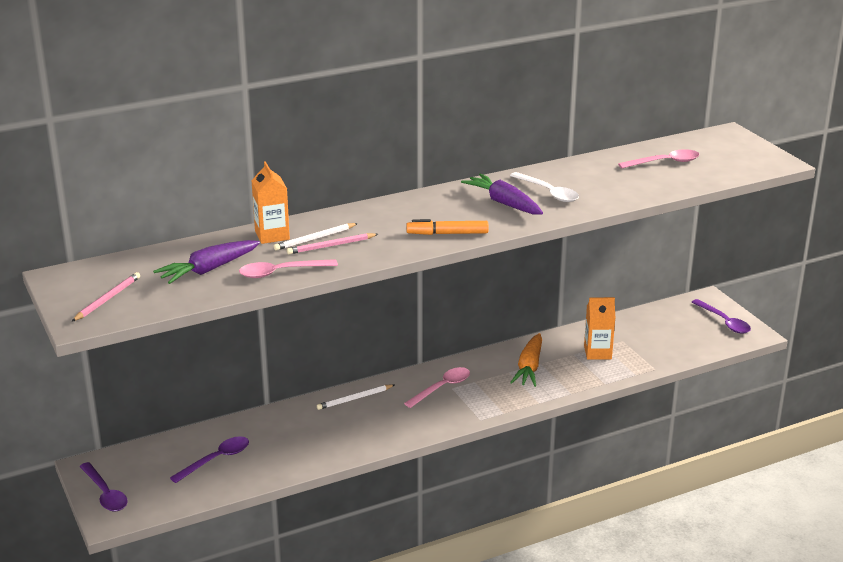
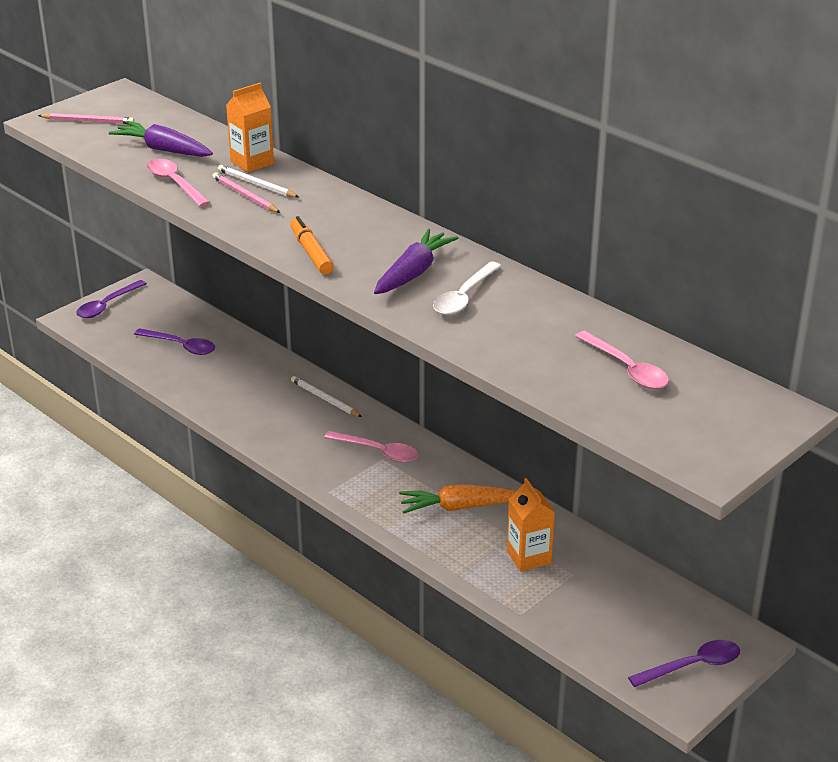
camera: 70 degrees right, 5 degrees up
purple spoon [692,299,751,334] -> purple spoon turned 150 degrees counterclockwise [628,640,740,687]

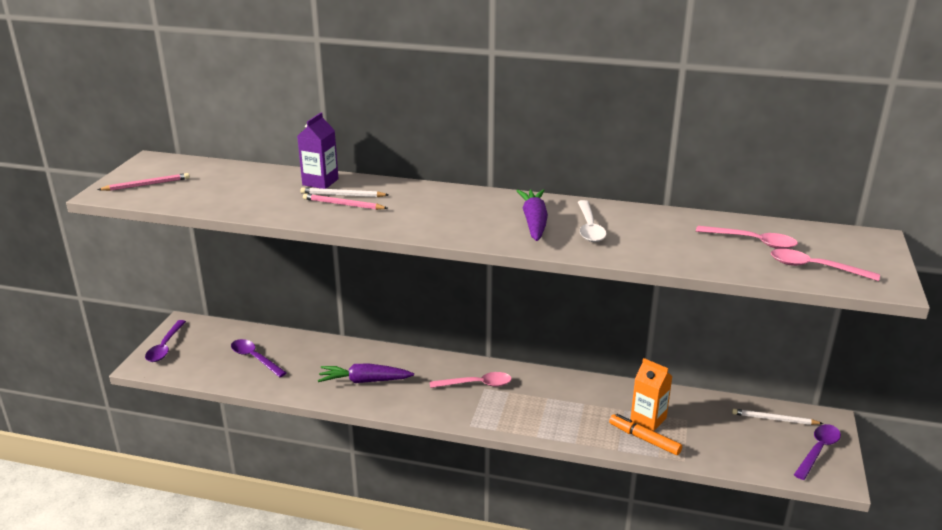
camera: 30 degrees left, 5 degrees down
purple carrot [109,121,213,157] -> purple carrot moved to [318,364,414,383]
purple spoon [134,328,215,355] -> purple spoon turned 135 degrees counterclockwise [231,339,287,377]
pink spoon [147,159,211,207] -> pink spoon moved to [771,249,880,281]
orange carton [226,83,274,173] -> purple carton [297,112,339,189]
orange marker [290,216,334,274] -> orange marker moved to [609,414,682,455]
white pencil [291,376,362,417] -> white pencil moved to [732,409,823,425]
orange carrot [399,484,516,514] -> none

